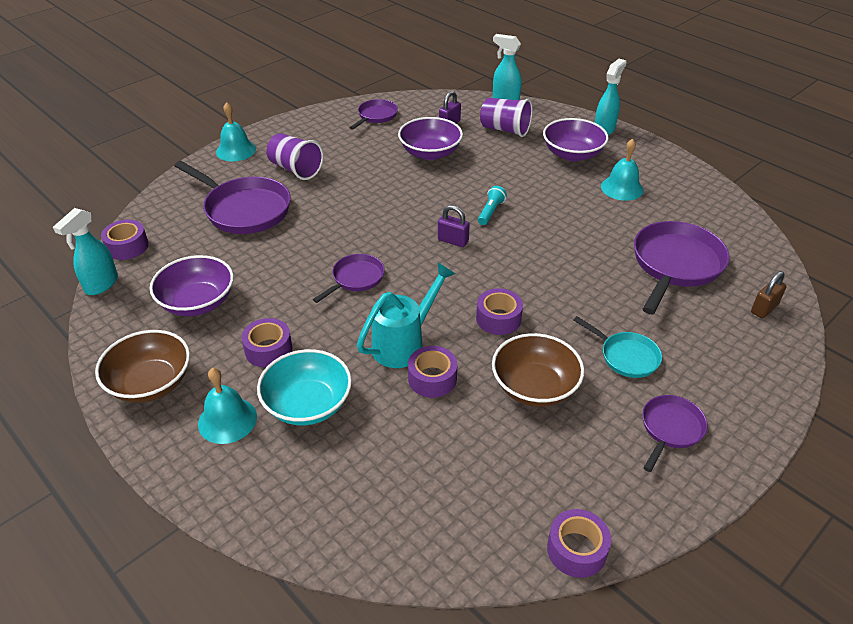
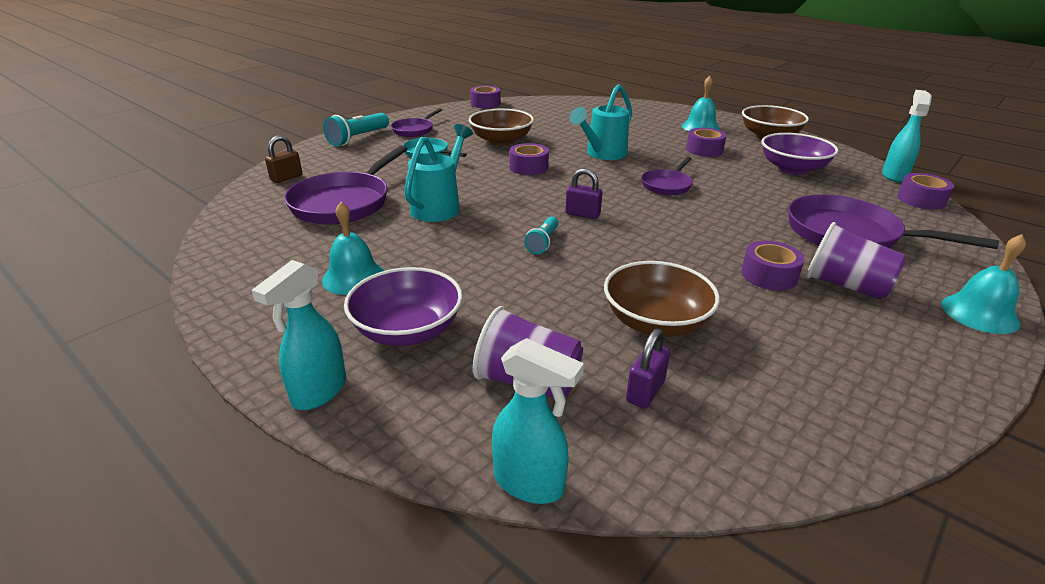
camera: 175 degrees right, 10 degrees down
turquoise bowl [257,349,352,425] -> none
purple pan [349,99,398,130] -> none
purple bowl [398,117,463,160] -> brown bowl [604,261,720,337]
purple tape [408,346,457,398] -> purple tape moved to [741,241,805,290]
none -> turquoise flashlight [323,113,389,146]
none -> turquoise watering can [404,124,473,222]

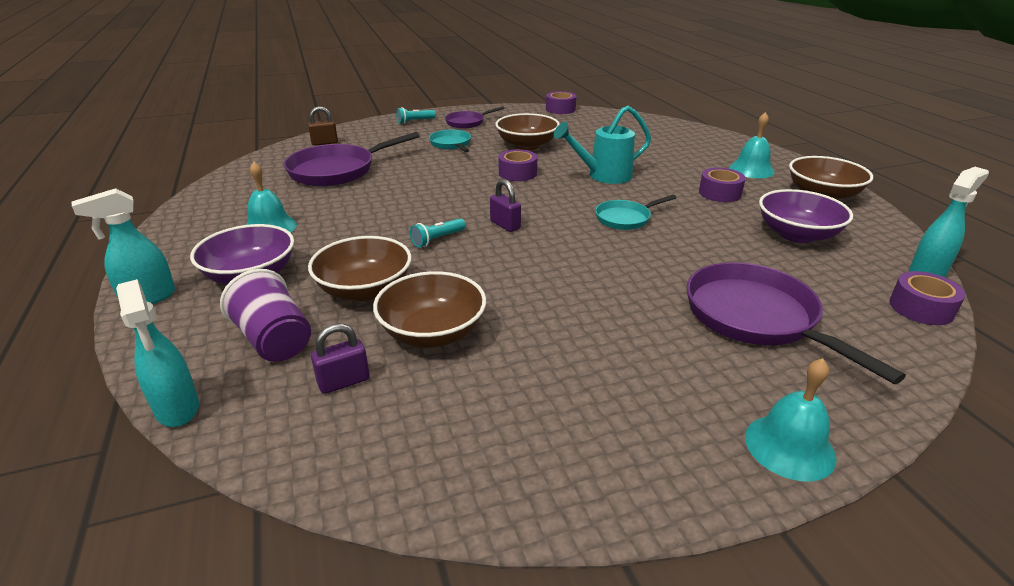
camera: 30 degrees right, 0 degrees up
turquoise flashlight [323,113,389,146] -> turquoise flashlight [396,107,436,124], size x0.61
turquoise watering can [404,124,473,222] -> none
purple pan [641,157,693,195] -> turquoise pan [595,195,676,230]
purple tape [741,241,805,290] -> none
purple cup [806,222,906,300] -> none
none -> brown bowl [308,236,412,301]

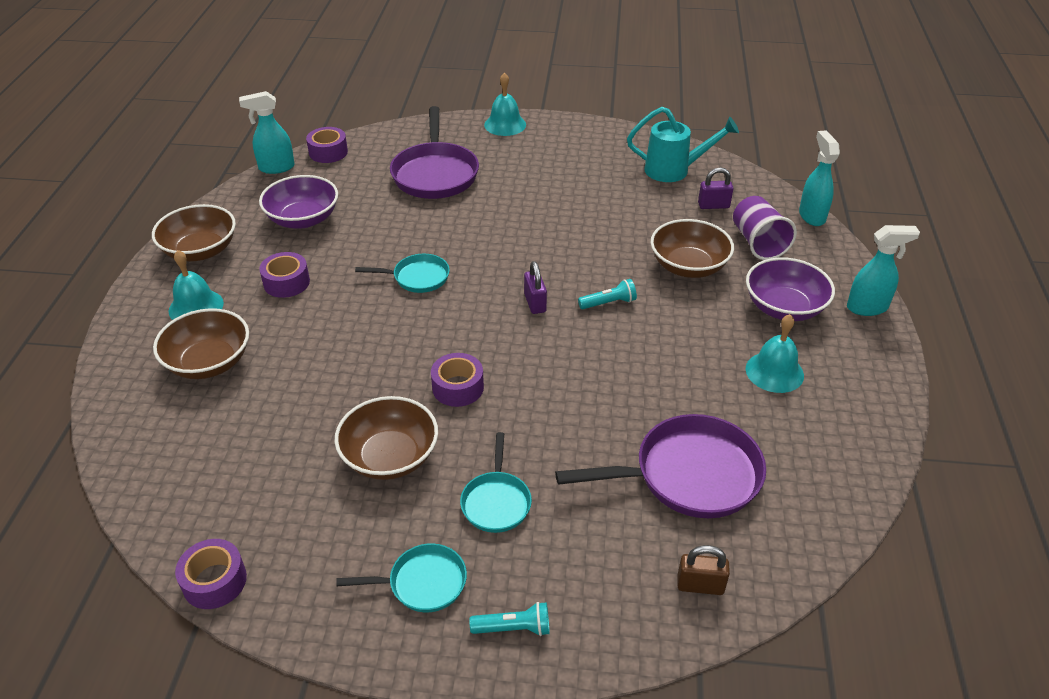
camera: 155 degrees left, 10 degrees up
brown bowl [373,271,486,347] -> brown bowl moved to [153,308,249,379]
purple pan [445,107,505,129] -> turquoise pan [336,543,467,612]
turquoise watering can [554,106,651,184] -> turquoise watering can moved to [627,107,739,182]

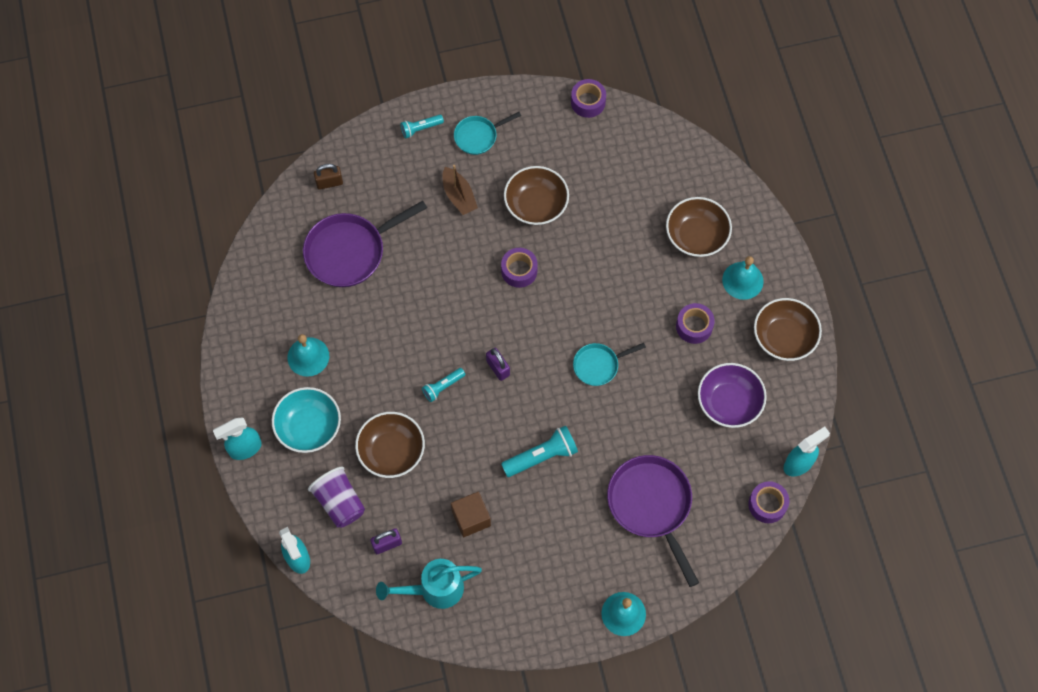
camera: 160 degrees right, 25 degrees up
turquoise pan [460,432,532,533] -> brown boat [443,165,478,215]
purple bowl [746,257,835,321] -> turquoise bowl [272,387,341,453]
none -> brown cube [451,492,491,537]
none -> turquoise flashlight [501,425,578,477]

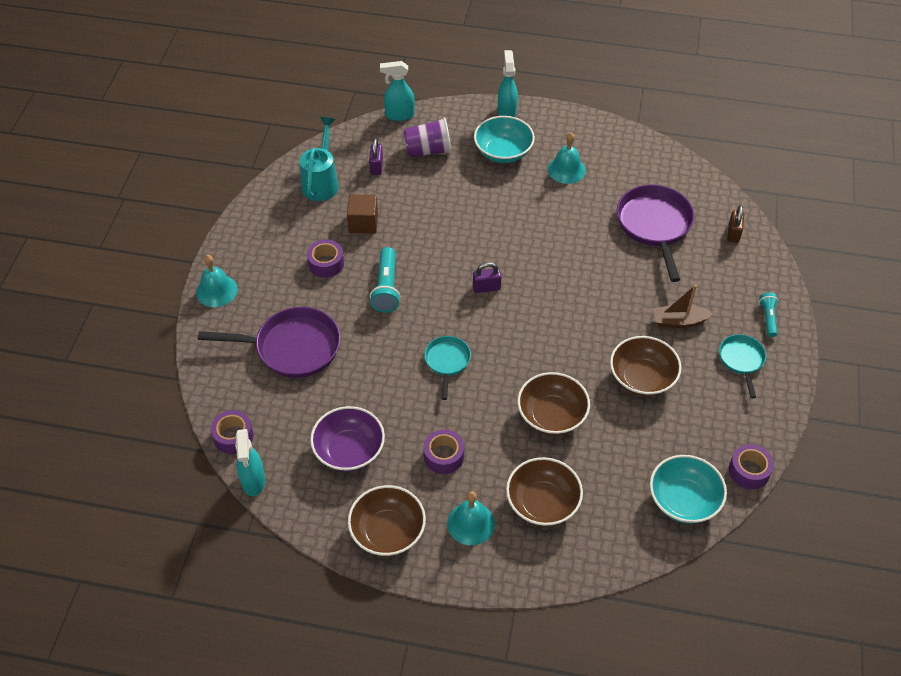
camera: 115 degrees right, 15 degrees down
brown bowl [355,412,425,478] -> brown bowl moved to [517,372,590,435]
turquoise flashlight [422,368,465,402] -> none
purple tape [501,248,538,288] -> purple tape moved to [307,240,344,278]
none -> turquoise bowl [650,455,727,524]

